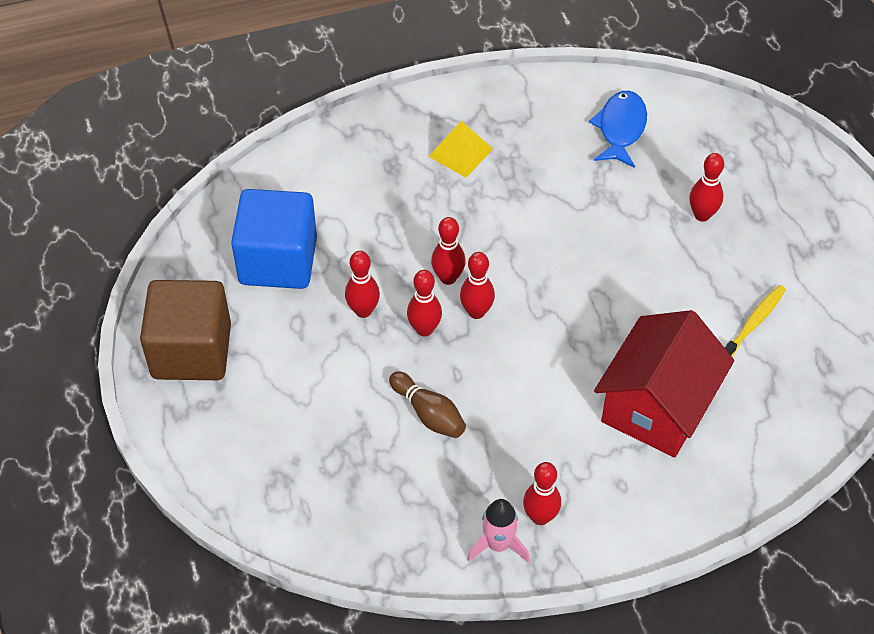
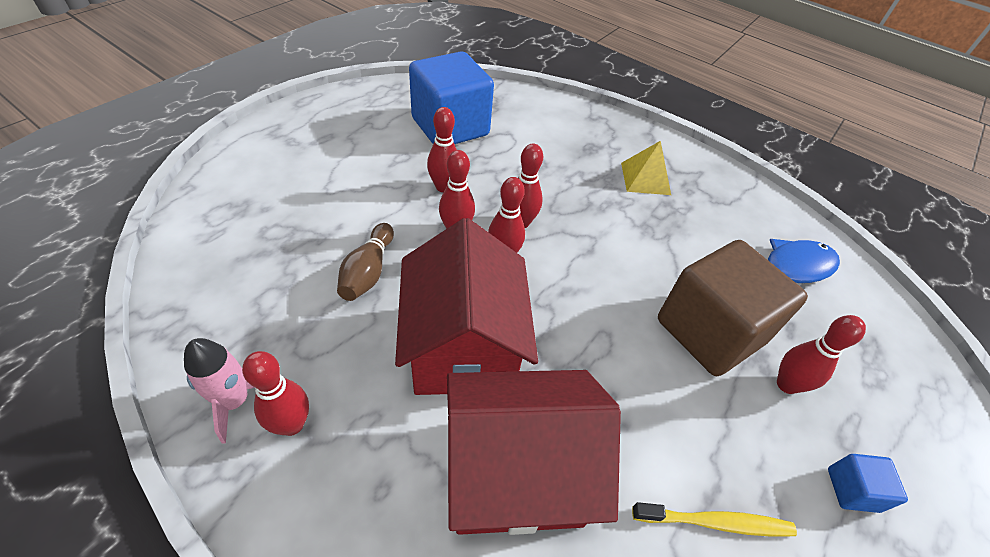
camera: 50 degrees right, 5 degrees down
brown cube [140,280,231,380] -> brown cube moved to [658,240,808,376]
none -> red house [395,218,538,395]
none -> blue cube [828,454,908,513]

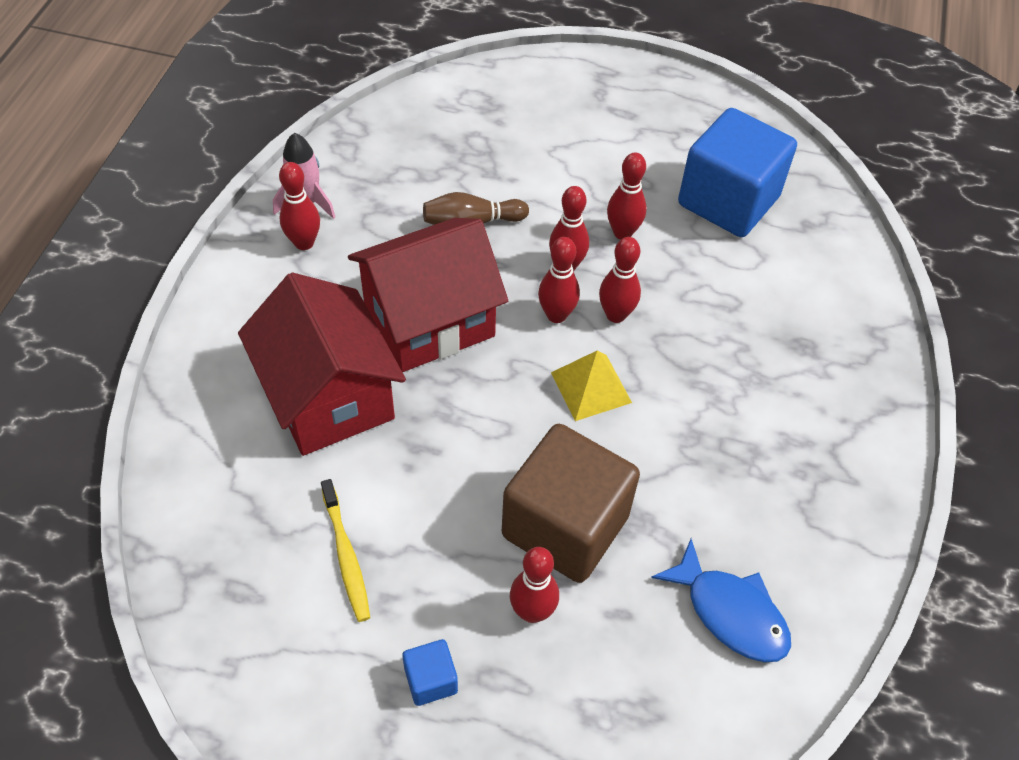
camera: 70 degrees right, 5 degrees up
yellow pyramid [621,141,671,195] -> yellow pyramid moved to [551,350,632,421]

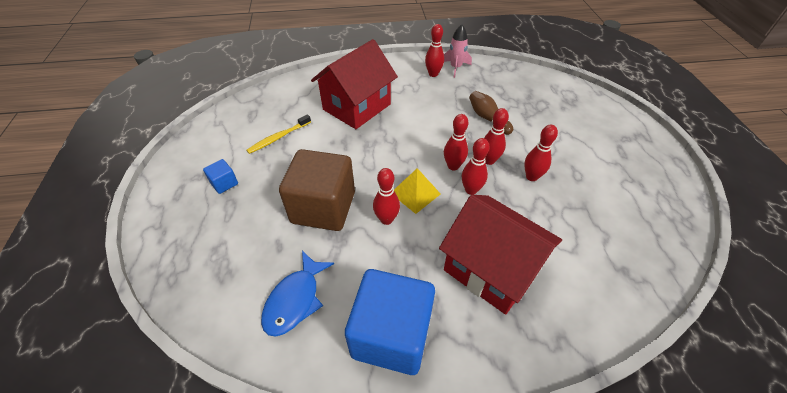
camera: 70 degrees right, 5 degrees down
red house [348,218,508,372] -> red house moved to [439,195,562,314]
red bowling pin [510,547,559,623] -> red bowling pin moved to [373,168,400,225]
blue cube [678,108,797,237] -> blue cube moved to [345,269,435,375]

